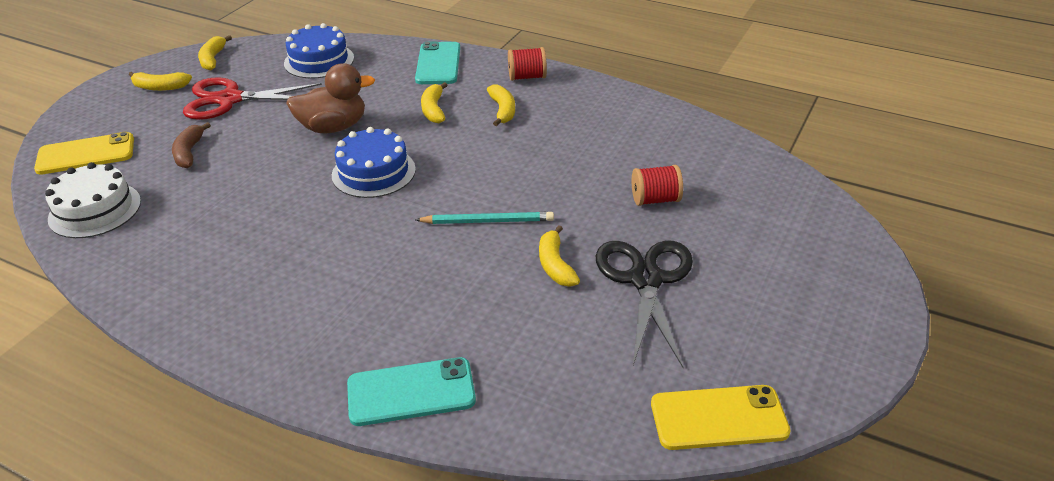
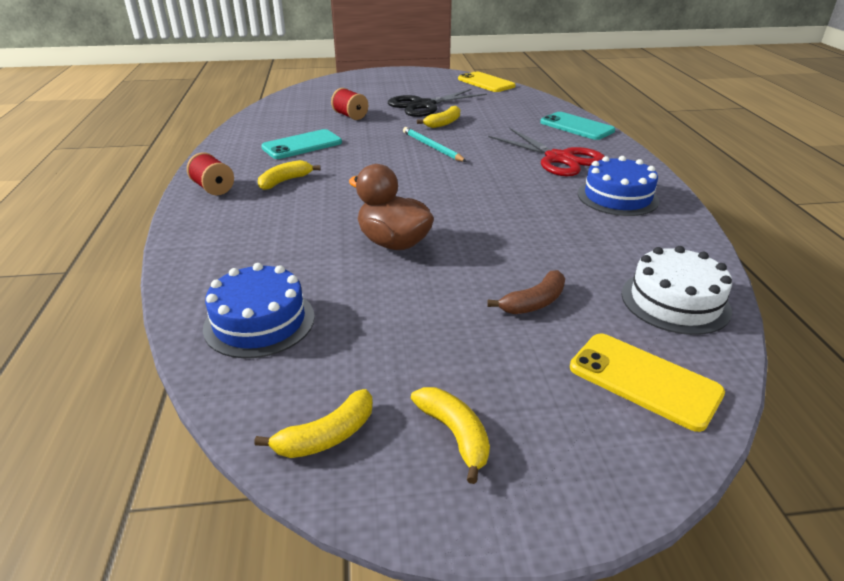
camera: 125 degrees left, 5 degrees down
red scissors [183,77,322,120] -> red scissors moved to [488,128,605,176]
blue cake [332,127,416,198] -> blue cake moved to [578,156,659,216]
turquoise phone [415,41,460,84] -> turquoise phone moved to [261,129,342,159]
yellow banana [421,82,448,123] -> none

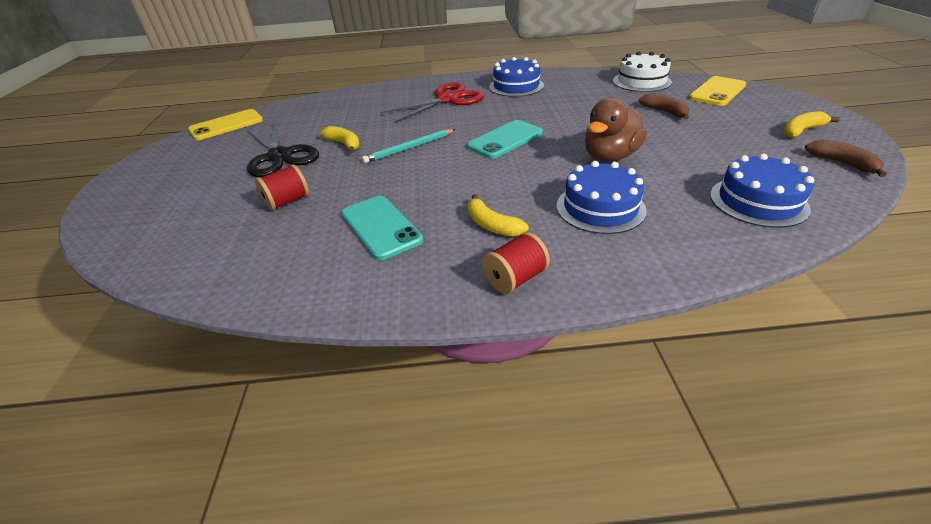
camera: 85 degrees left, 5 degrees up
yellow banana [254,389,373,458] -> brown banana [805,139,887,177]
turquoise phone [540,112,615,140] -> turquoise phone moved to [467,120,543,159]
none -> blue cake [557,161,647,234]

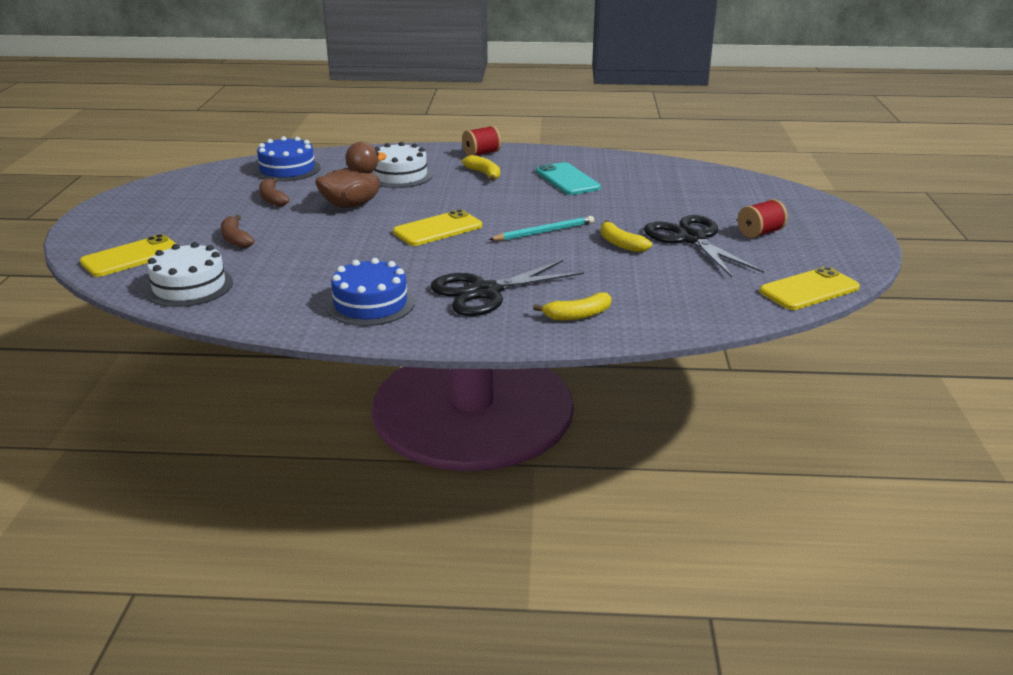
camera: 175 degrees left, 10 degrees down
red spool [255,164,309,211] -> red spool moved to [738,199,788,238]
red scissors [380,83,484,123] -> black scissors [431,259,584,316]
turquoise phone [467,120,543,159] -> yellow phone [393,209,482,246]
blue cake [557,161,647,234] -> white cake [372,142,433,188]
yellow banana [784,111,840,138] -> yellow banana moved to [533,292,611,321]
brown banana [805,139,887,177] -> brown banana moved to [259,178,290,207]

